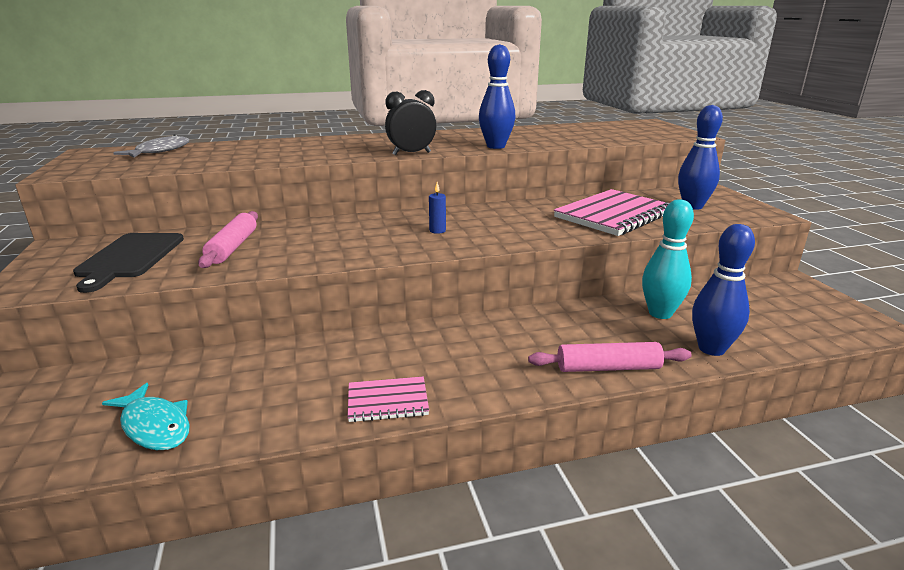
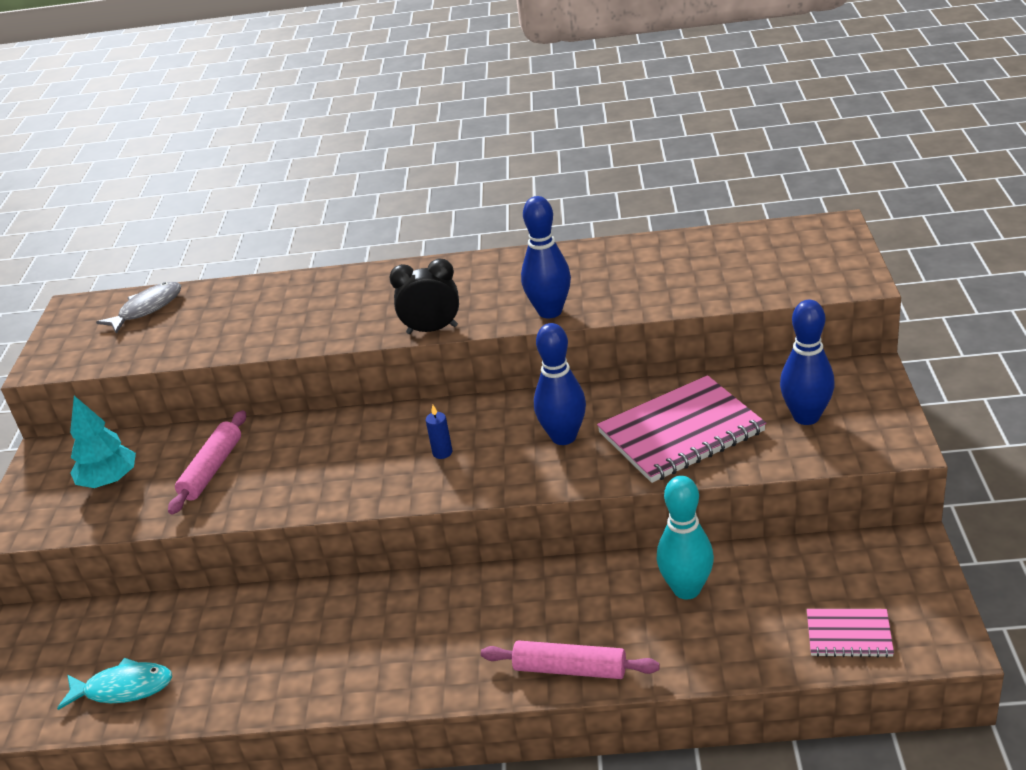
camera: 20 degrees right, 10 degrees up
black cutting board [73,233,184,293] -> turquoise tree [70,396,136,488]
turquoise fish [102,383,190,450] -> turquoise fish turned 60 degrees counterclockwise [57,658,172,710]
pink notebook [348,376,429,422] -> pink notebook moved to [807,609,894,658]
blue bowling pin [692,224,755,356] -> blue bowling pin moved to [534,323,586,445]

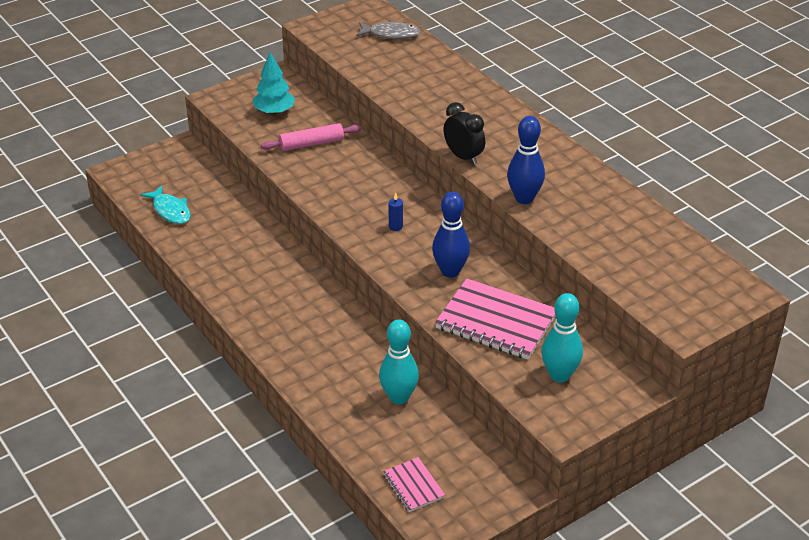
camera: 50 degrees right, 5 degrees up
pink rolling pin [481,640,660,679] -> none
blue bowling pin [780,300,835,425] -> turquoise bowling pin [541,293,583,382]

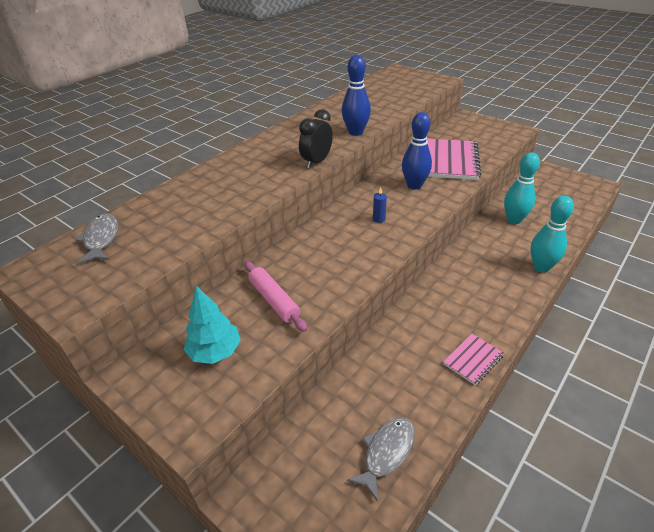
camera: 105 degrees left, 0 degrees up
turquoise fish [141,185,191,224] -> grey fish [347,417,415,502]
pink notebook [383,457,445,512] -> pink notebook moved to [443,334,504,386]
turquoise bowling pin [541,293,583,382] -> turquoise bowling pin moved to [531,196,574,272]

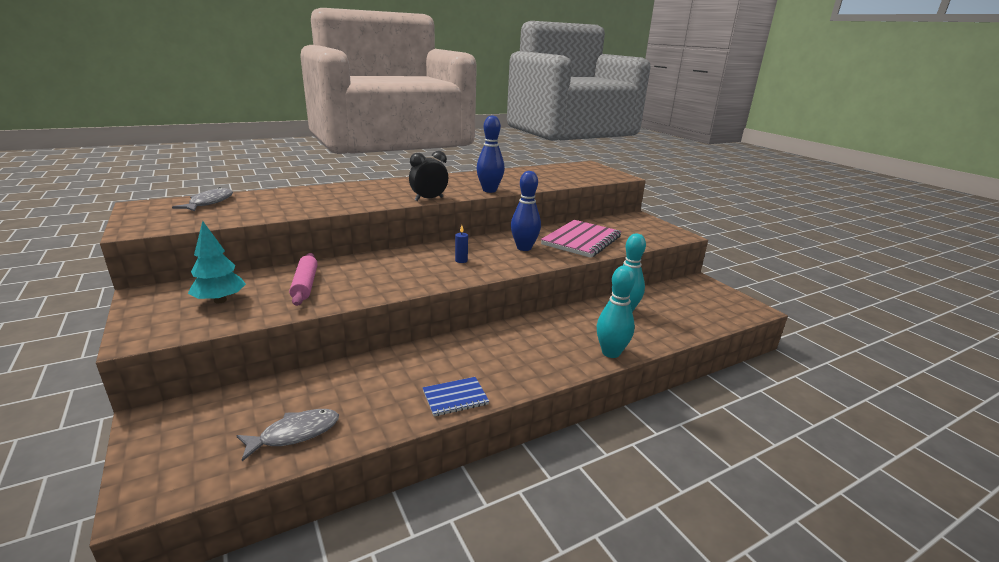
camera: 20 degrees right, 15 degrees down
pink notebook [443,334,504,386] -> blue notebook [423,377,489,416]

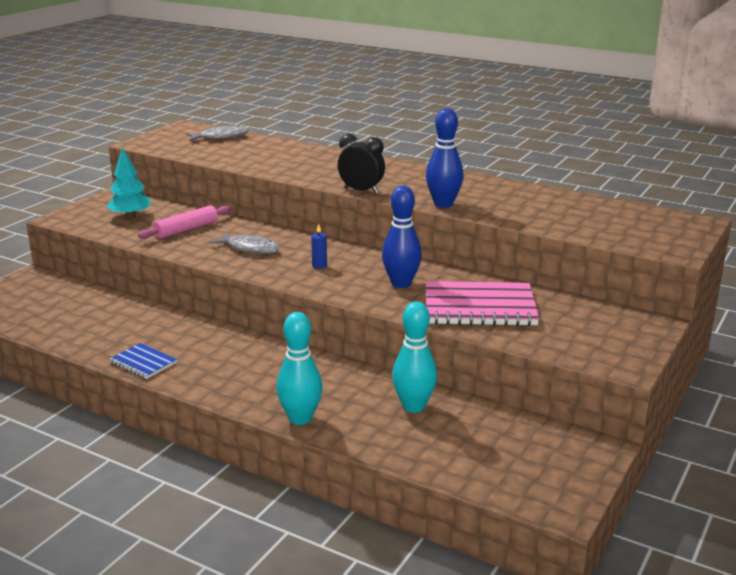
camera: 60 degrees right, 0 degrees up
grey fish [236,409,339,461] -> grey fish moved to [210,232,280,254]

